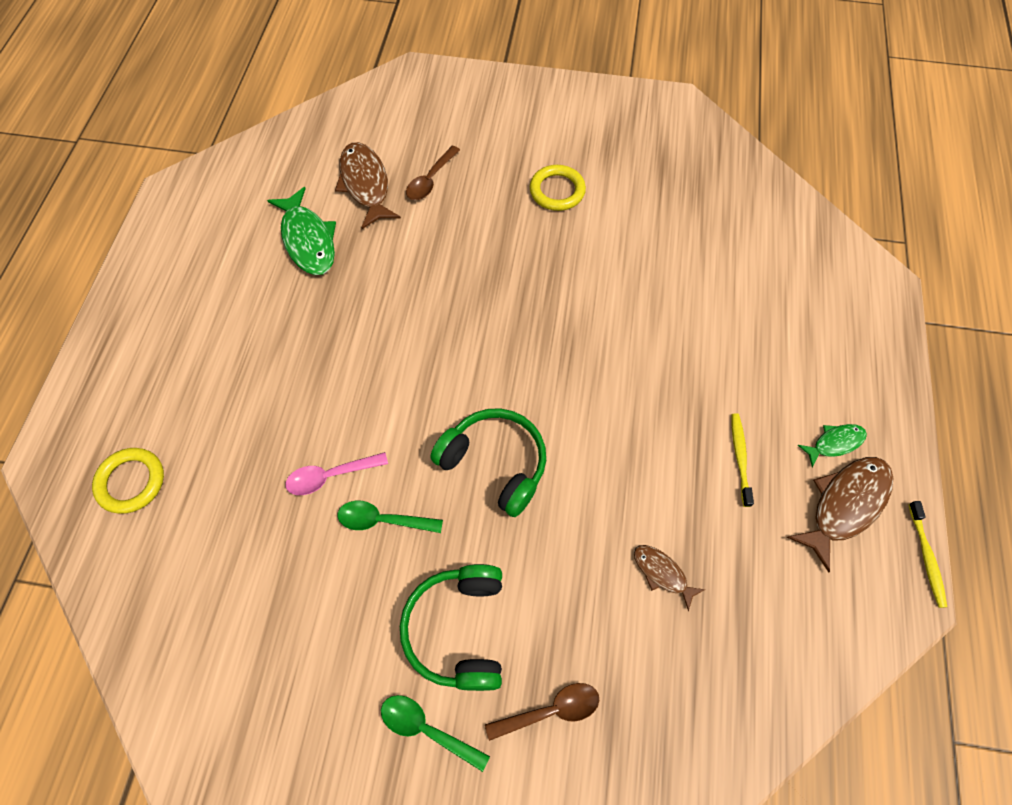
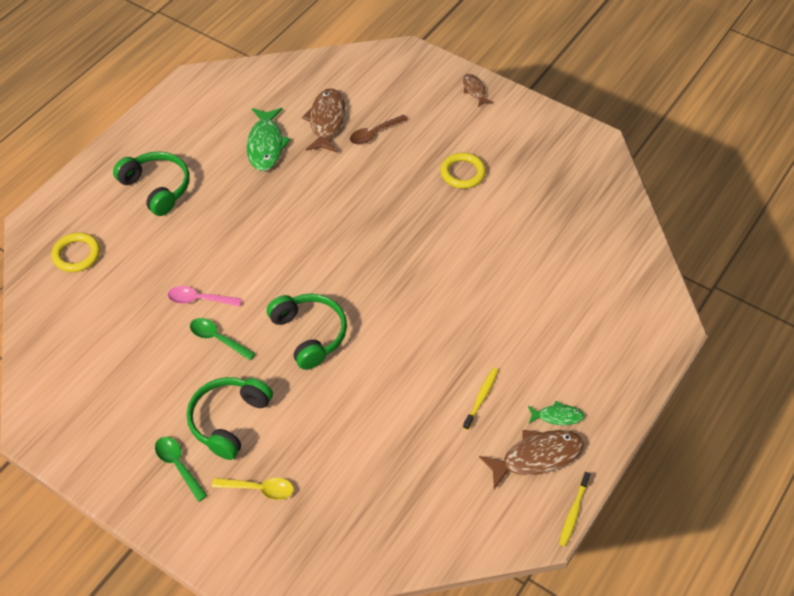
camera: 25 degrees right, 10 degrees down
brown spoon [485,683,599,741] -> yellow spoon [212,478,294,500]
brown fish [634,545,705,611] -> brown fish moved to [463,74,493,107]
none -> green headphones [113,151,189,216]

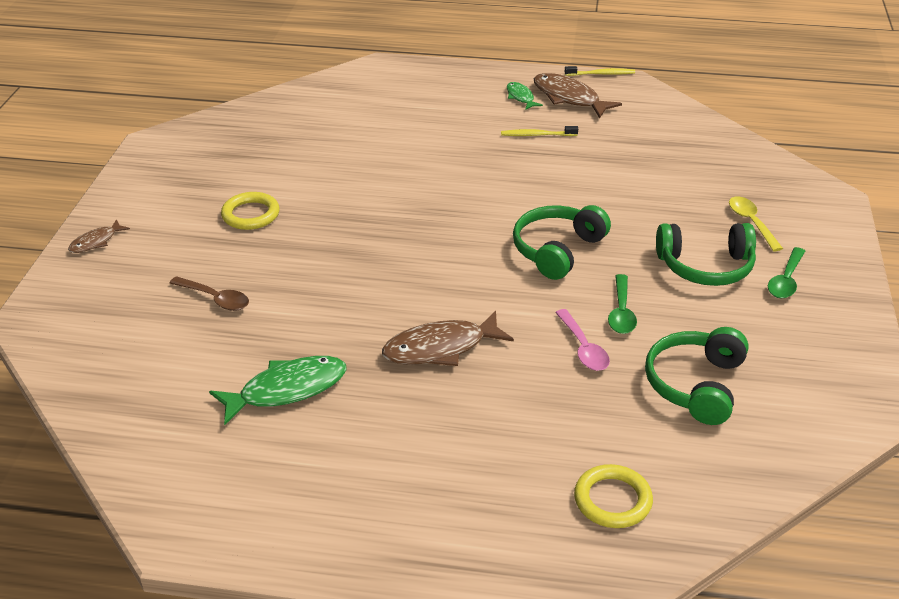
camera: 115 degrees left, 15 degrees down
green headphones [113,151,189,216] -> green headphones moved to [645,327,749,425]
brown fish [302,88,345,152] -> brown fish moved to [382,311,514,366]

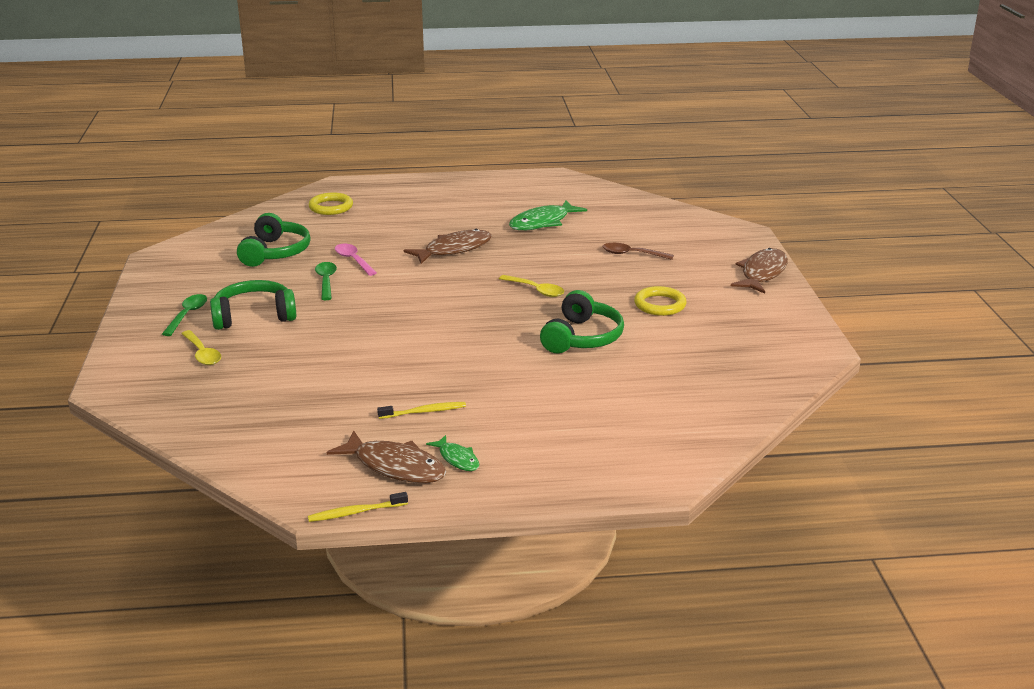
camera: 165 degrees right, 10 degrees down
brown fish [68,219,130,253] -> brown fish [731,248,788,294], size x1.83
green headphones [513,205,611,280] -> green headphones moved to [540,290,624,353]
none -> yellow spoon [499,275,564,297]

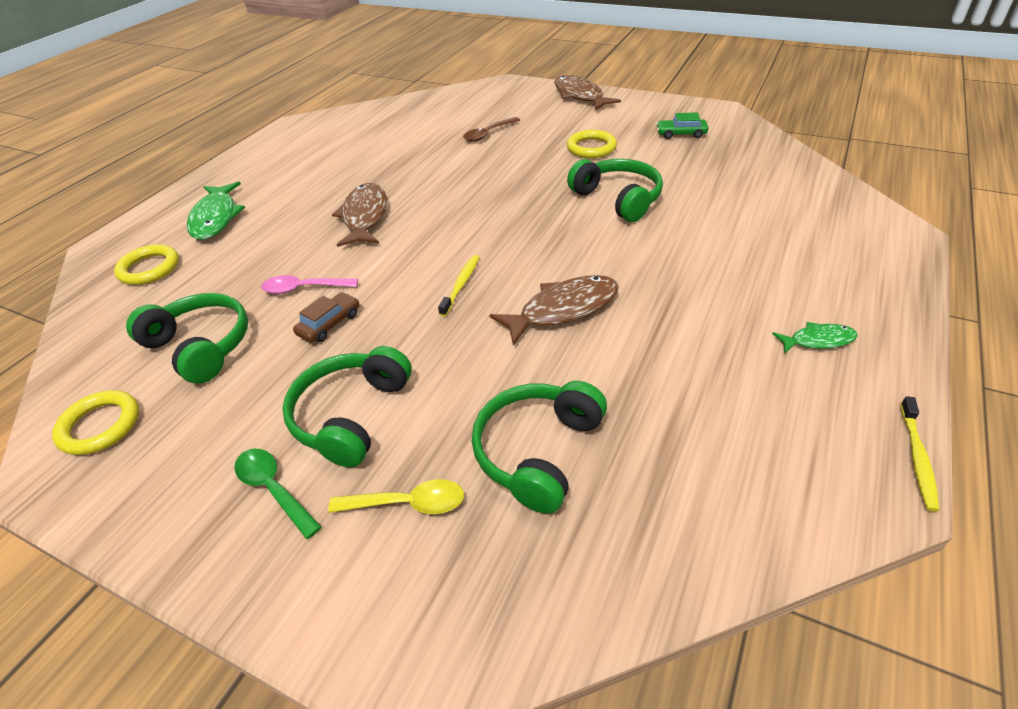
camera: 55 degrees left, 15 degrees up
green spoon [315,262,337,300] -> brown car [293,292,359,343]
brown fish [327,431,446,483] -> brown fish moved to [489,275,619,346]
yellow toothbrush [377,402,466,419] -> yellow toothbrush moved to [438,255,479,317]
yellow spoon [499,275,564,297] -> none
green fish [509,200,587,230] -> green fish moved to [187,182,245,240]
none -> yellow ring [52,390,139,455]
none -> green headphones [472,381,607,514]
none -> green car [657,112,708,139]

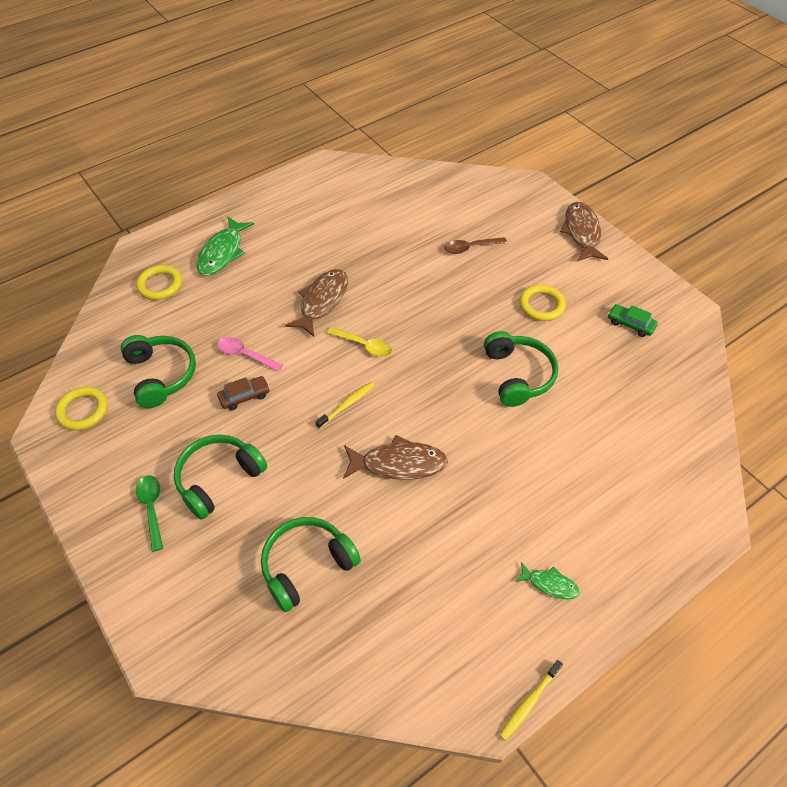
camera: 25 degrees right, 10 degrees up
yellow spoon [328,479,464,514] -> yellow spoon moved to [327,327,392,357]

